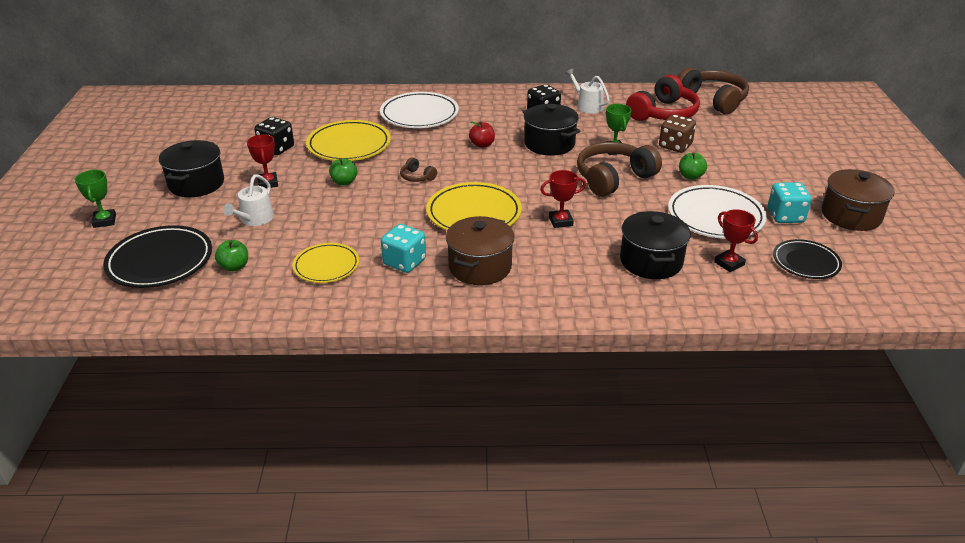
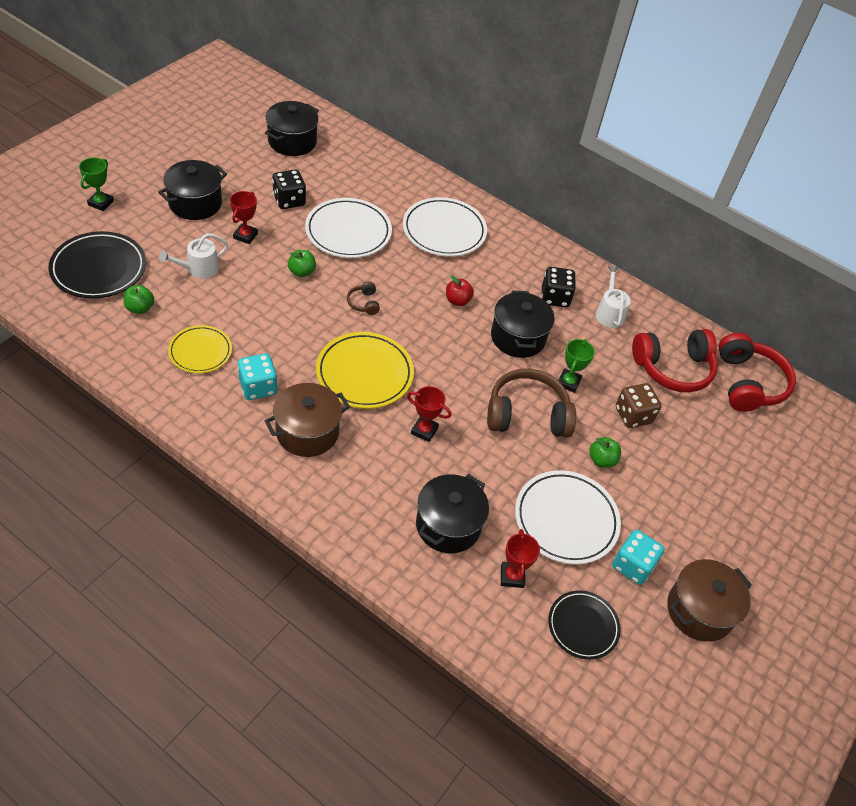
camera: 30 degrees right, 15 degrees up
yellow plate [306,120,391,161] -> white plate [305,198,392,258]
brown headphones [677,67,749,114] -> red headphones [719,333,796,412]
none -> black pot [265,101,319,156]

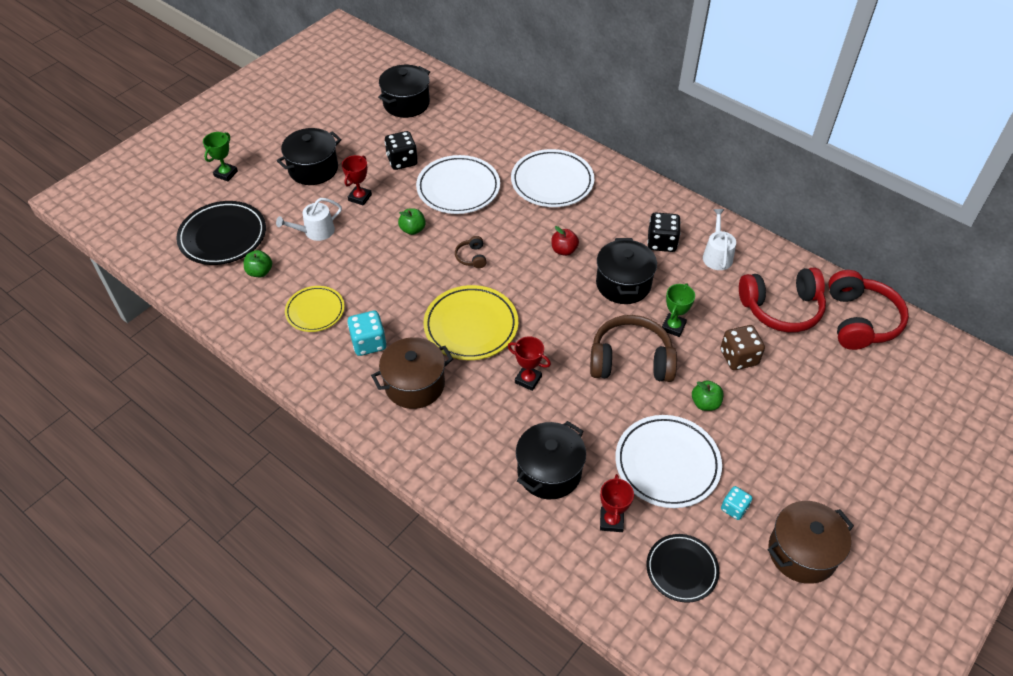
camera: 10 degrees right, 0 degrees up
turquoise dice [612,530,664,585] -> turquoise dice [721,486,752,520], size x0.62

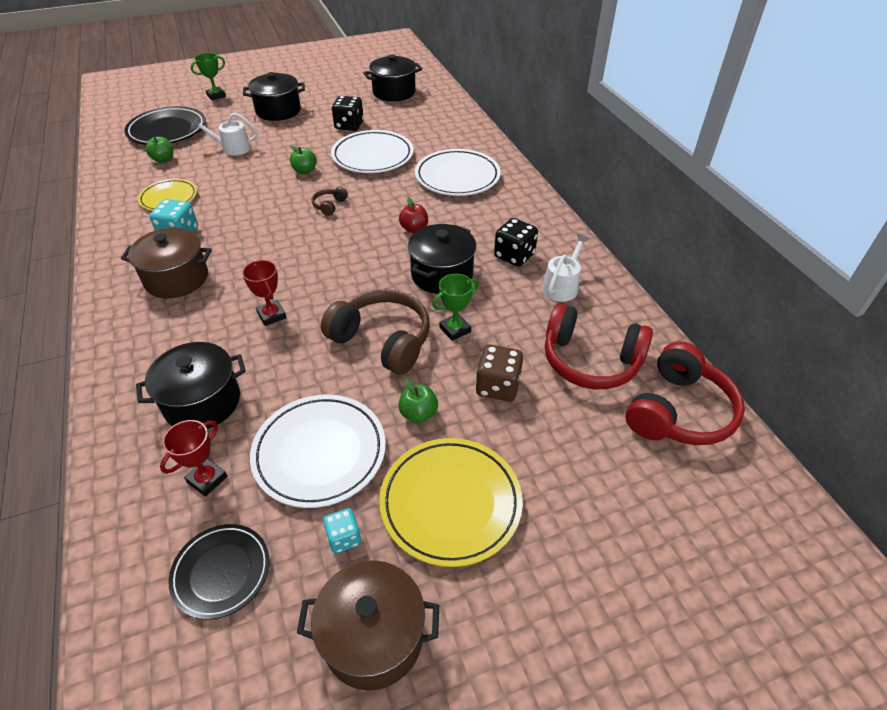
camera: 30 degrees right, 5 degrees down
red trophy [342,155,372,206] -> none
yellow plate [423,285,518,360] -> yellow plate moved to [379,438,523,567]

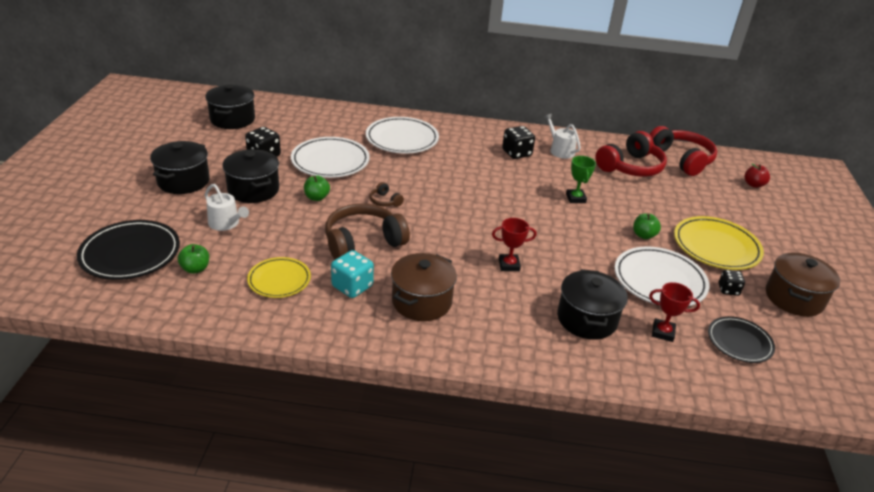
camera: 65 degrees left, 10 degrees down
red trophy [160,420,227,497] -> red trophy turned 45 degrees counterclockwise [649,282,700,342]
green trophy [191,53,226,101] -> none
white watering can [192,113,258,156] -> white watering can turned 75 degrees counterclockwise [205,184,249,231]
brown headphones [321,290,430,375] -> brown headphones moved to [325,204,410,260]
turquoise dice [323,508,361,553] -> black dice [719,270,745,296]
red apple [399,197,428,233] -> red apple moved to [744,164,770,188]
black pot [408,224,476,294] -> black pot moved to [223,149,279,203]
brown dice [476,345,523,402] -> none

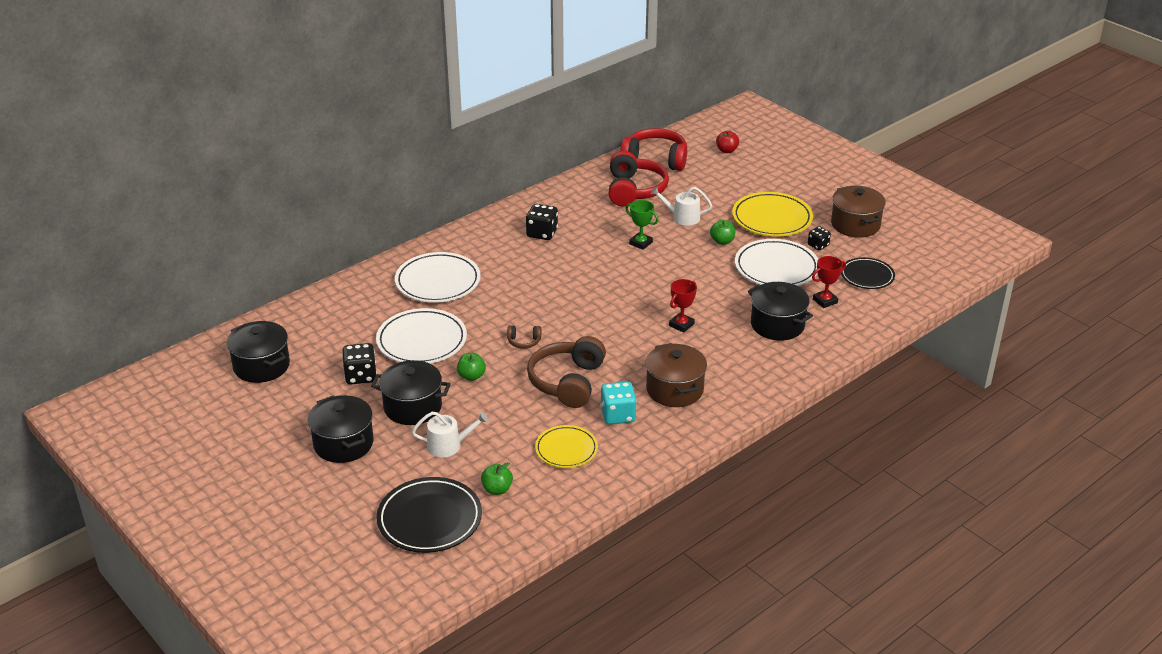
camera: 45 degrees left, 0 degrees up
white watering can [544,114,581,159] -> white watering can moved to [650,186,712,226]

